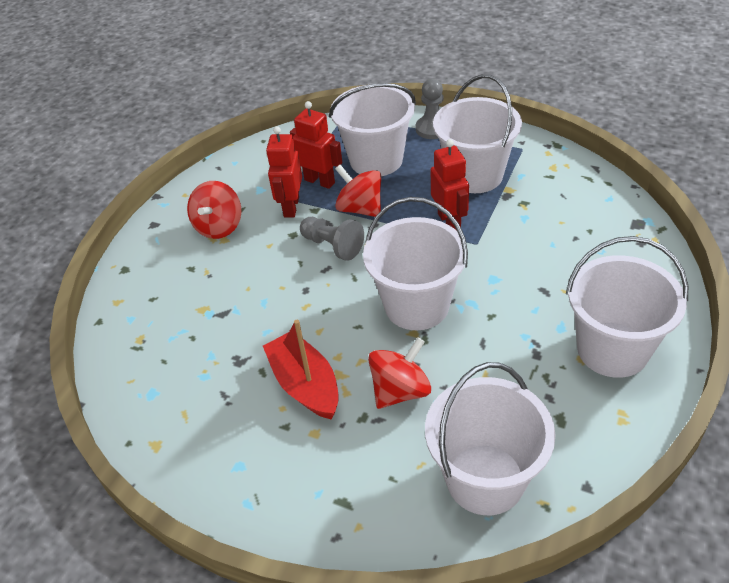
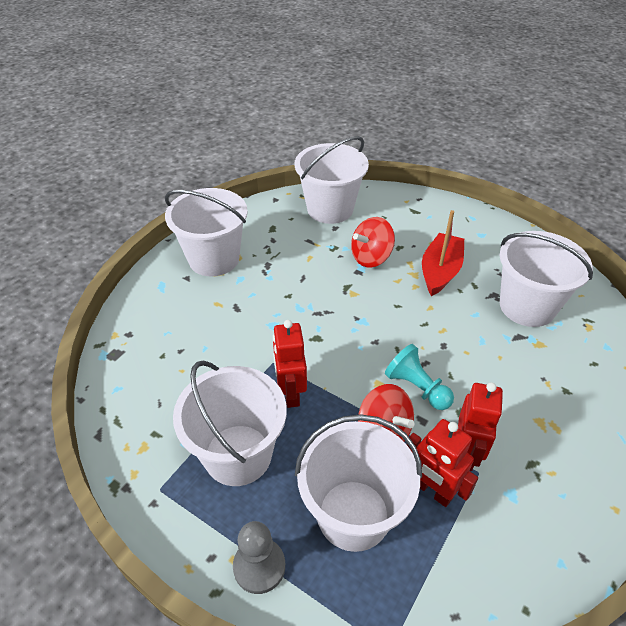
camera: 175 degrees left, 0 degrees up
red spinning top [187,181,241,239] -> none
red boat [263,320,339,419] -> red boat turned 135 degrees counterclockwise [422,210,464,296]
grey pawn [300,217,364,261] -> turquoise pawn [385,344,454,410]
white bucket [363,197,468,330] -> white bucket moved to [500,231,593,327]

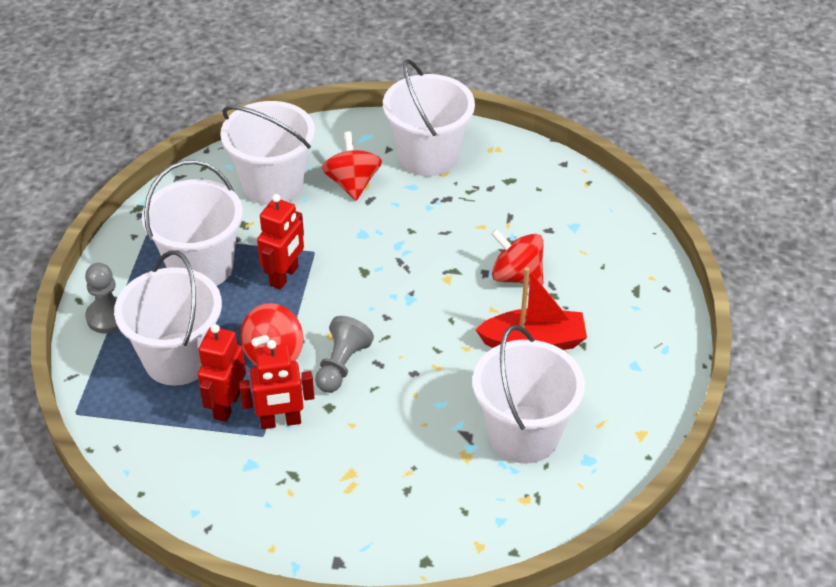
camera: 65 degrees right, 0 degrees up
red robot [273,320,307,408] -> red robot turned 150 degrees clockwise [257,194,304,290]
white bucket [295,136,369,224] -> white bucket moved to [220,101,315,205]
turquoise pawn [385,344,454,410] -> grey pawn [315,316,374,393]
none -> red spinning top [322,131,382,201]

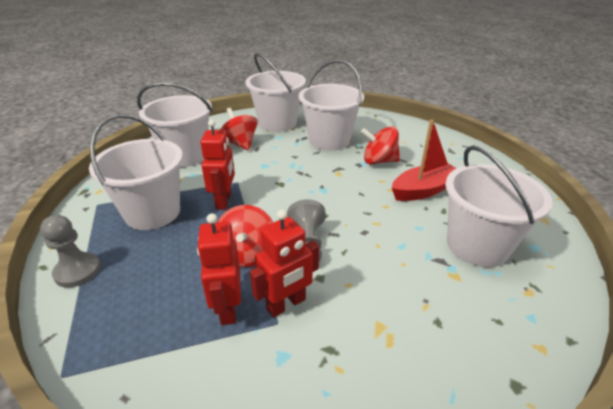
camera: 25 degrees left, 10 degrees down
white bucket [114,250,222,386] -> white bucket moved to [299,60,364,151]

